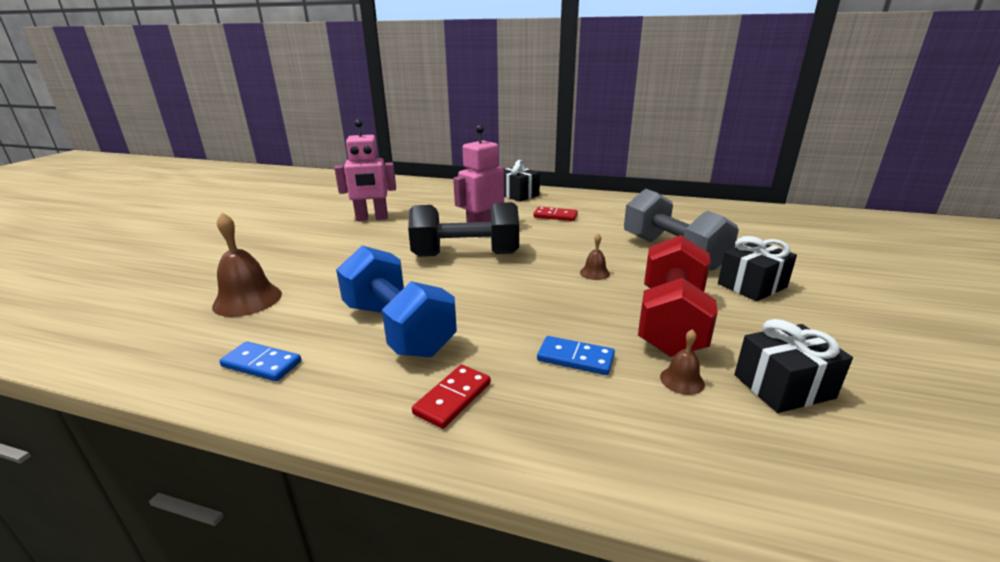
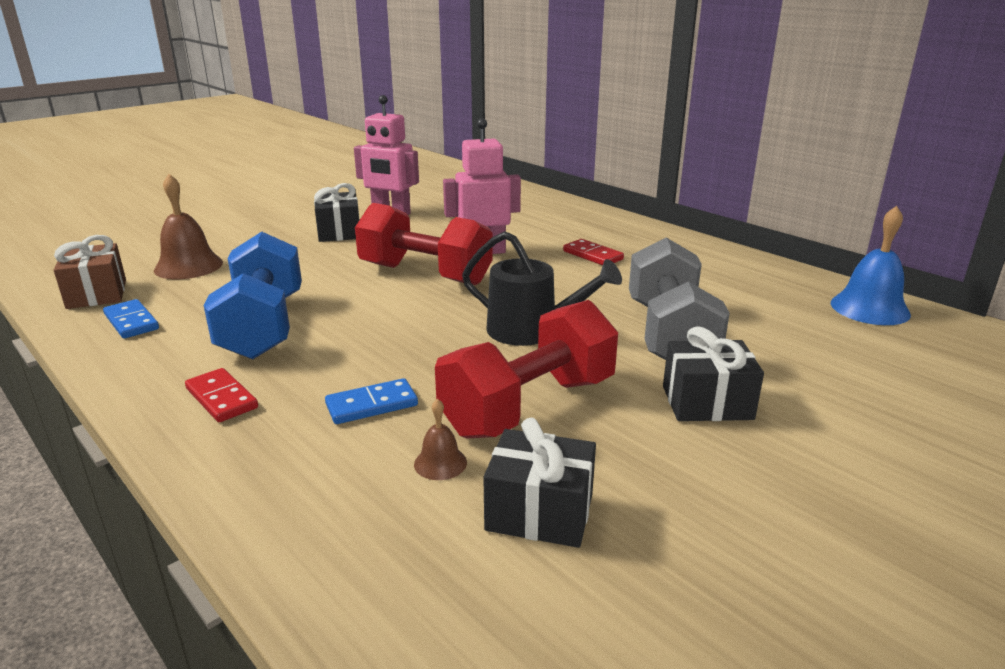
camera: 30 degrees right, 0 degrees up
black dumbbell [408,202,519,257] -> red dumbbell [355,203,493,285]
red domino [412,365,491,429] -> red domino turned 75 degrees clockwise [185,368,258,422]
black gift [504,160,540,202] -> black gift moved to [314,183,359,242]
blue domino [537,336,615,375] -> blue domino turned 75 degrees counterclockwise [325,378,418,424]
brown bell [580,233,610,280] -> black watering can [462,231,622,346]
none -> brown gift [54,235,126,309]
none -> blue bell [831,206,911,325]

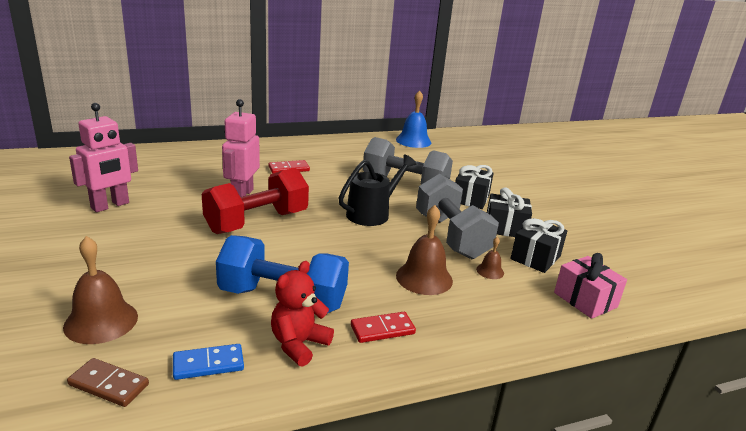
camera: 70 degrees left, 0 degrees up
brown gift [54,235,126,309] -> brown domino [67,358,149,407]
black gift [314,183,359,242] -> black gift moved to [487,187,532,237]
blue domino [325,378,418,424] -> brown bell [396,205,453,295]
red dumbbell [435,300,618,439] -> grey dumbbell [416,174,499,259]
none -> red teddy bear [271,261,334,367]
none -> pink gift [554,253,627,319]

